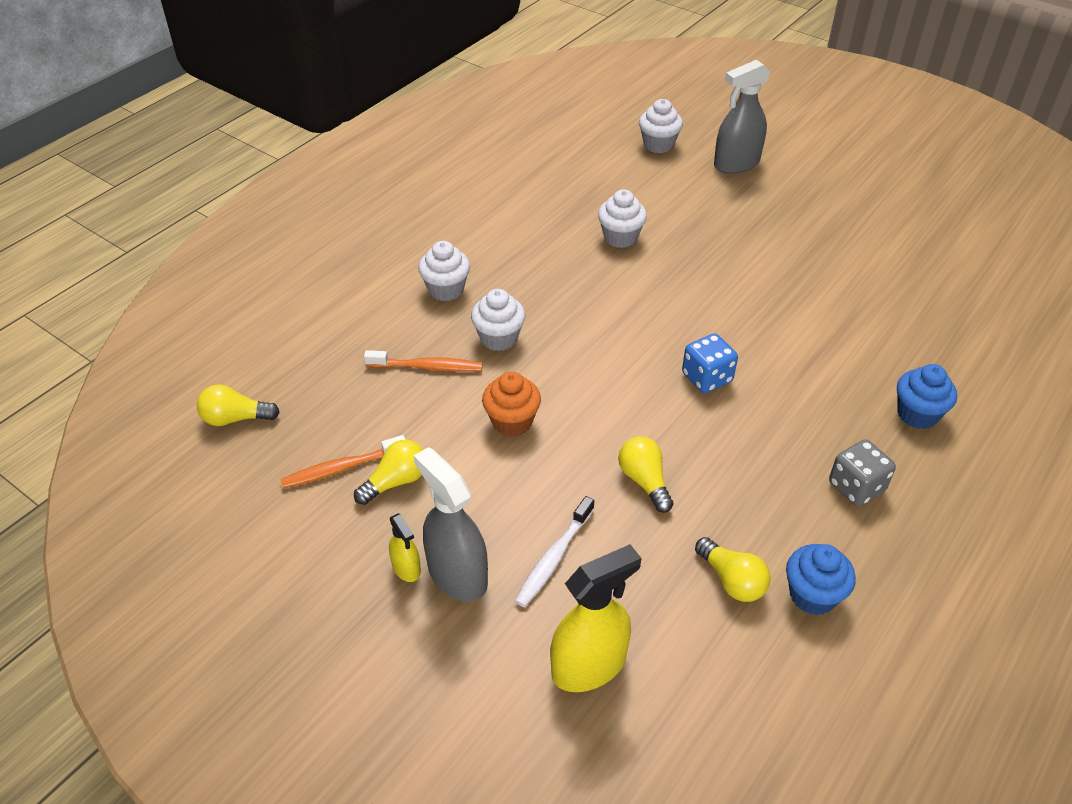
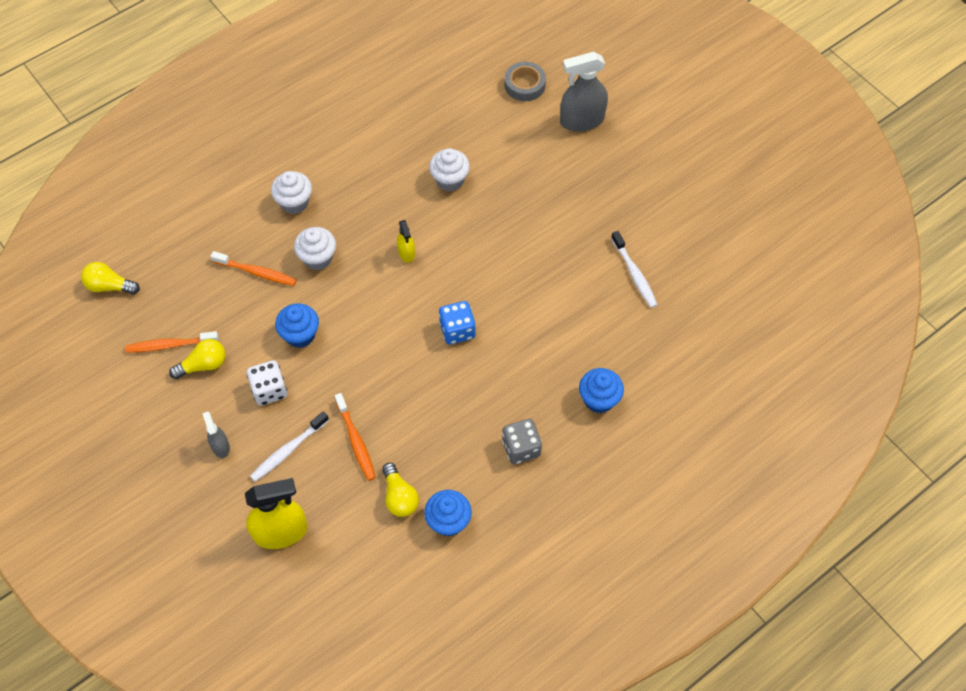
camera: 15 degrees right, 15 degrees up
yellow spray bottle [389,513,421,582] -> yellow spray bottle moved to [397,220,415,263]
grey spray bottle [414,447,488,602] -> grey spray bottle [202,412,230,458], size x0.51
orange cupcake [482,371,541,437] -> blue cupcake [275,303,319,348]
yellow light bulb [618,436,674,513] -> none
white cupcake [639,99,683,153] -> grey tape [505,62,546,101]
none -> white dice [247,360,287,406]
none -> orange toothbrush [334,393,376,481]
none -> white toothbrush [611,231,658,308]

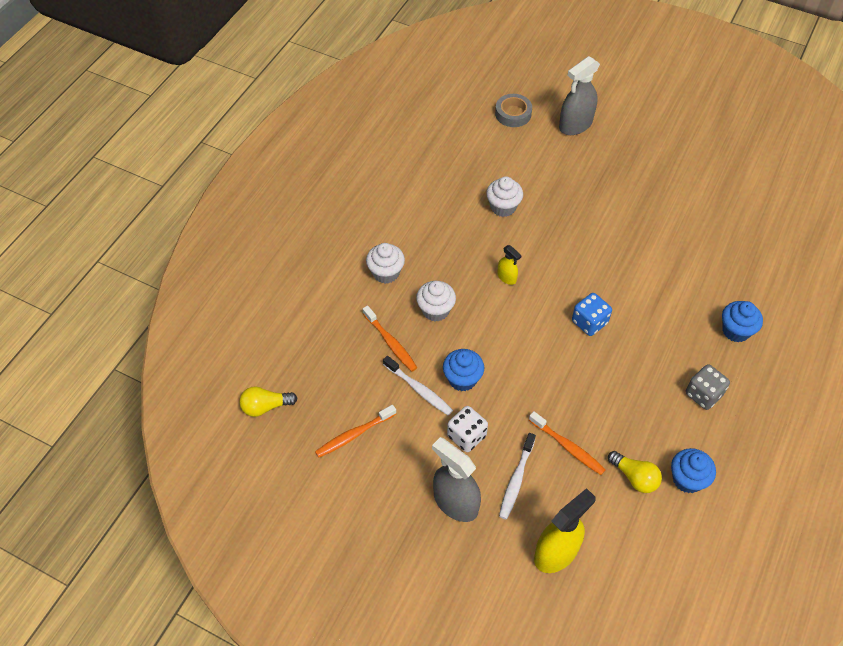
camera: 25 degrees left, 5 degrees down
yellow light bulb [169,339,226,379] -> none
grey spray bottle [202,412,230,458] -> grey spray bottle [432,437,481,522], size x1.96
orange toothbrush [210,251,296,286] -> orange toothbrush turned 60 degrees clockwise [363,305,417,372]
white toothbrush [611,231,658,308] -> white toothbrush moved to [383,356,453,416]

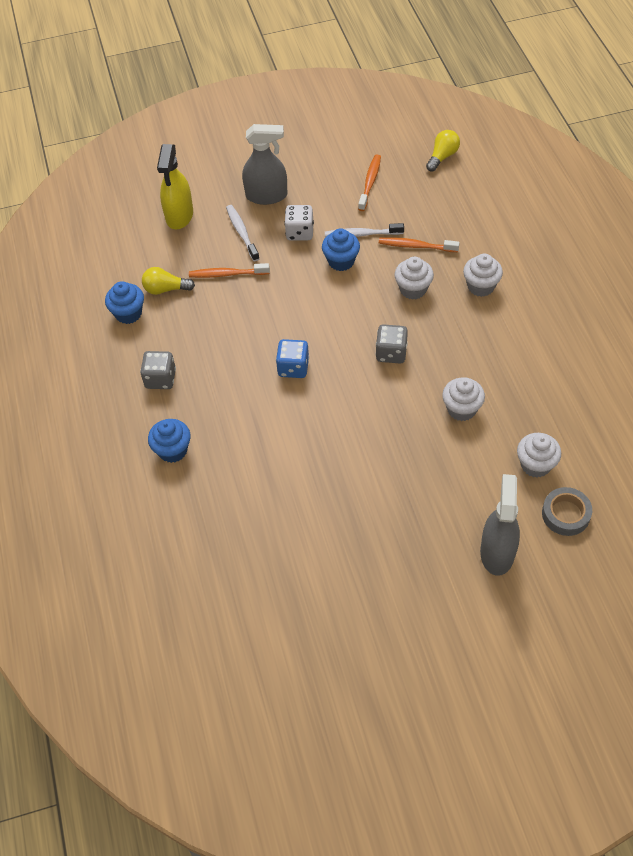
camera: 140 degrees right, 0 degrees up
yellow spray bottle [497,245,522,285] -> grey dice [376,324,408,364]
none -> white cupcake [517,433,561,478]

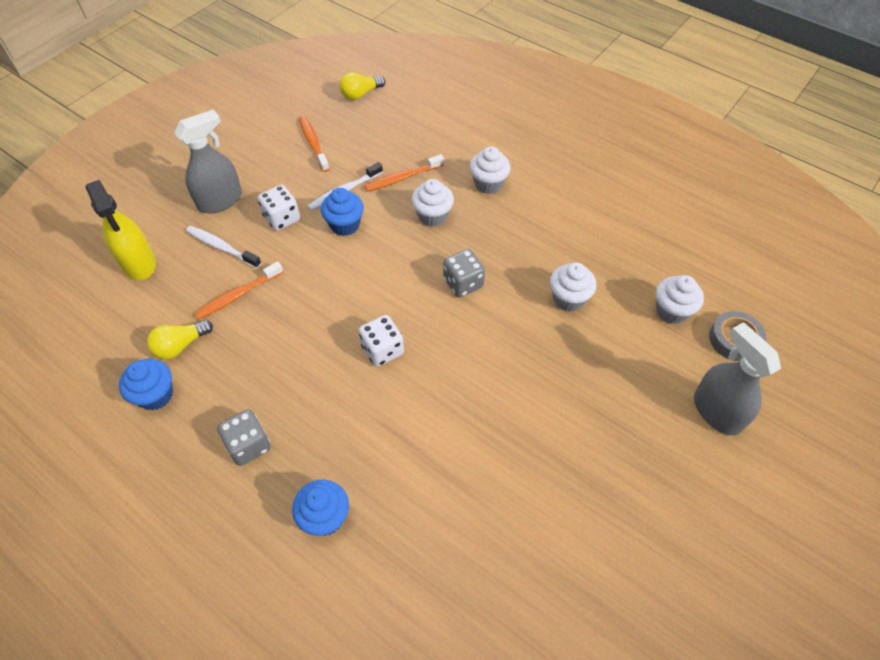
camera: 40 degrees left, 0 degrees up
blue dice [276,339,309,378] -> white dice [359,315,404,367]
yellow light bulb [426,130,460,172] -> yellow light bulb turned 120 degrees counterclockwise [339,72,385,100]

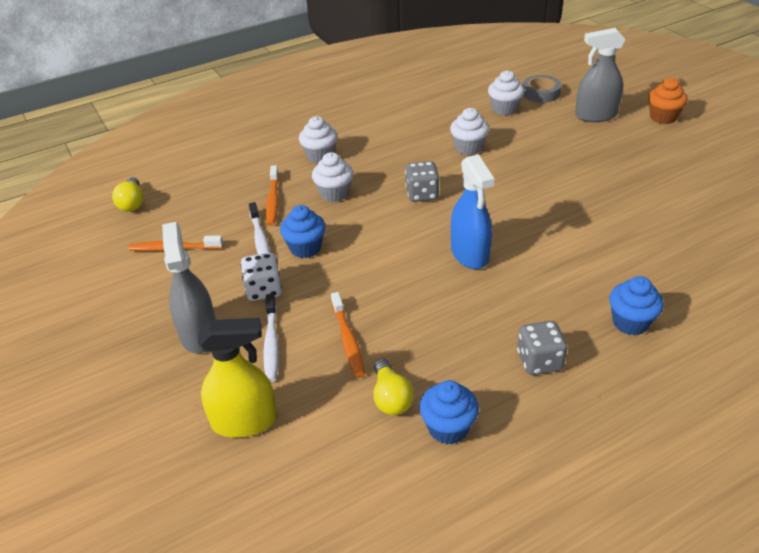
camera: 65 degrees left, 15 degrees down
white toothbrush [186,226,261,268] -> white toothbrush turned 60 degrees counterclockwise [263,294,279,382]
white dice [359,315,404,367] -> blue spray bottle [451,154,494,269]
none -> orange cupcake [648,78,688,124]

